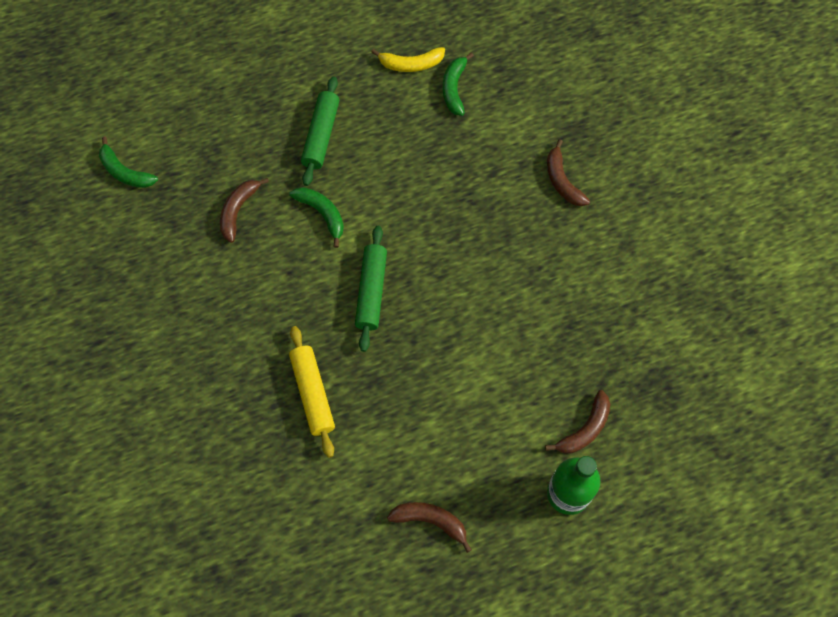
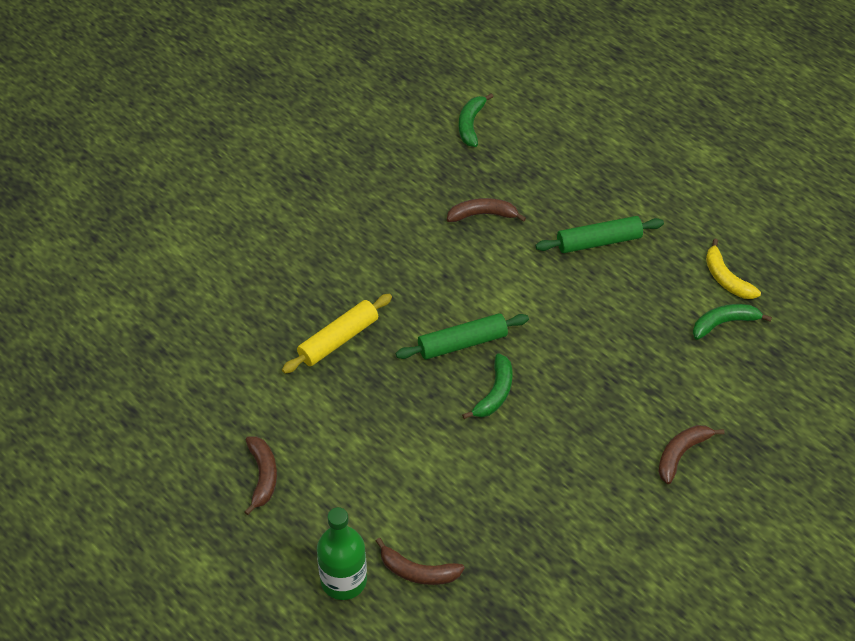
camera: 65 degrees right, 15 degrees down
green banana [289,187,344,248] -> green banana moved to [462,354,513,419]

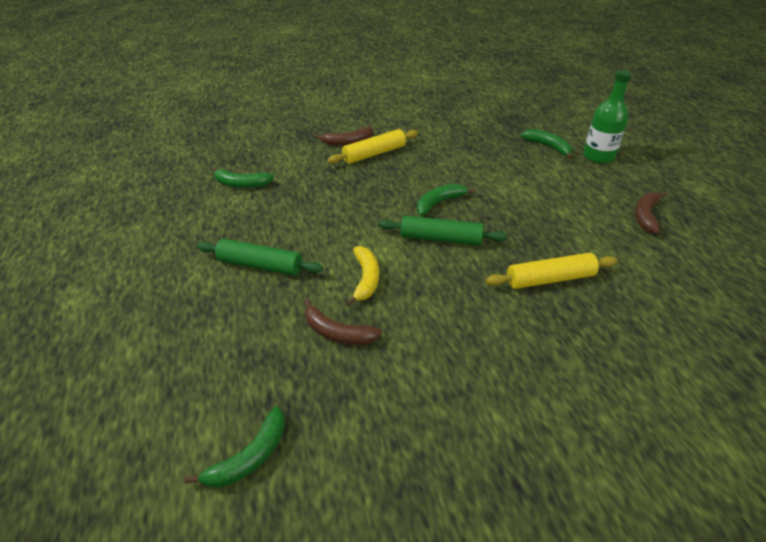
camera: 150 degrees left, 10 degrees down
brown banana [376,538,465,585] -> green banana [521,129,572,159]
yellow banana [706,239,761,299] -> yellow banana moved to [346,246,379,306]
none -> yellow rolling pin [327,129,418,164]

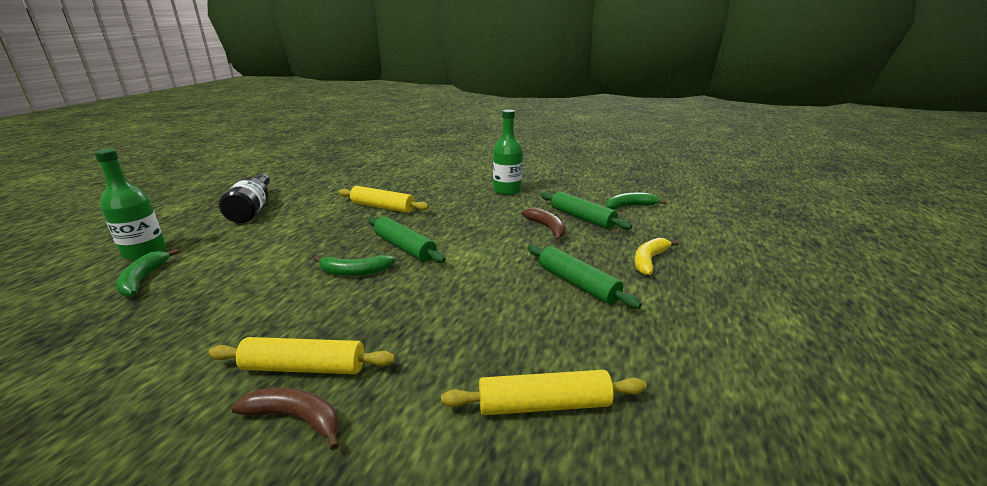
camera: 145 degrees left, 15 degrees down
green banana [212,167,274,188] -> yellow rolling pin [441,370,647,415]
yellow banana [346,246,379,306] -> yellow banana moved to [634,238,679,275]
brown banana [635,192,667,234] -> black bottle [219,173,270,223]
none -> green bottle [493,109,523,195]
none -> green rolling pin [541,191,632,230]

